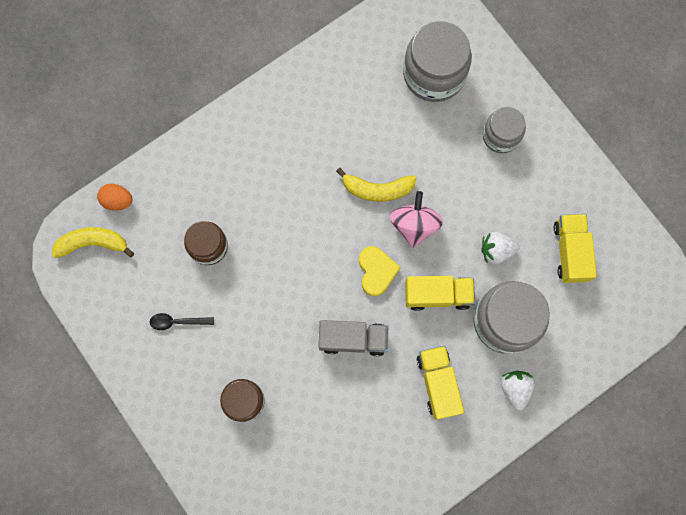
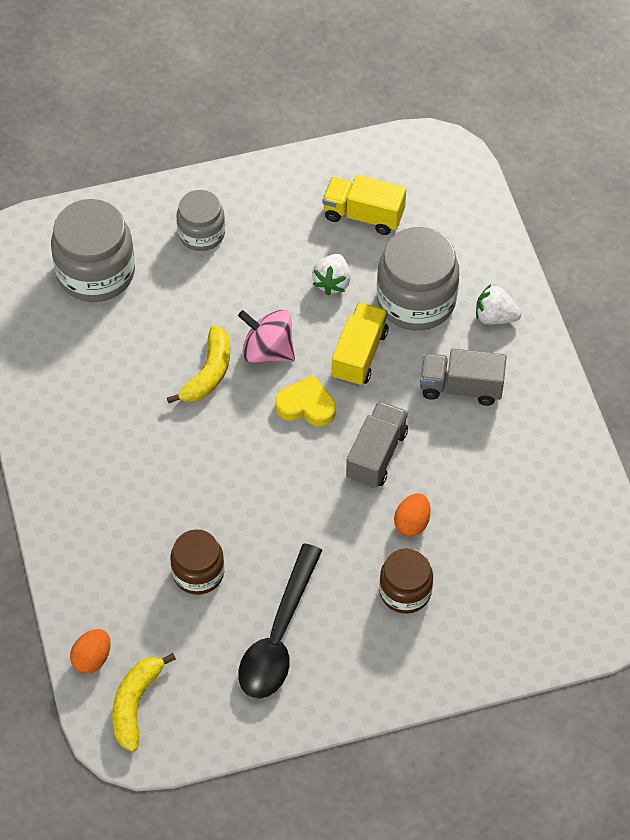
camera: 70 degrees left, 20 degrees down
black spoon [150,313,214,330] -> black spoon [238,544,322,699], size x2.14
yellow truck [417,346,464,420] -> grey truck [420,349,507,406]
none -> orange egg [394,493,430,537]

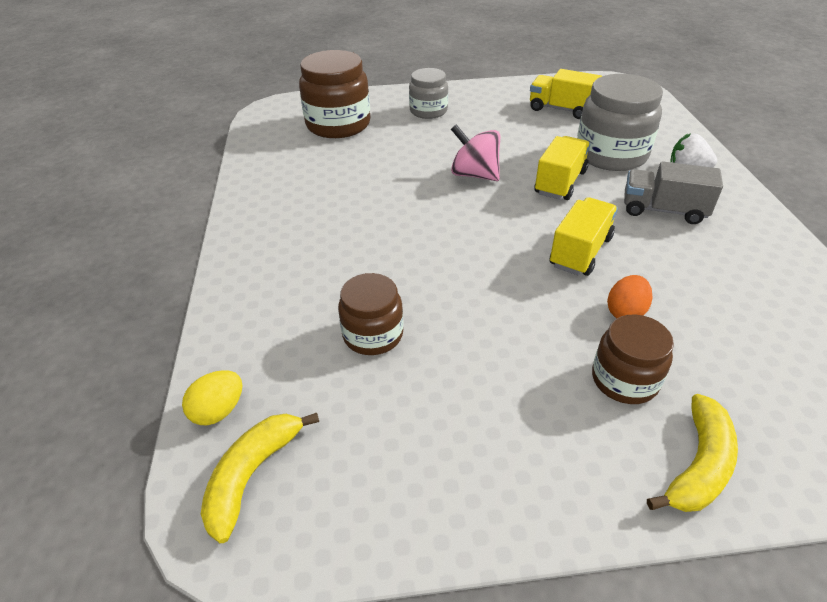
camera: 10 degrees right, 15 degrees down
grey jar [51,199,135,302] -> brown jar [299,50,370,138]
orange egg [70,629,111,673] -> yellow egg [182,370,243,425]
yellow banana [167,326,230,403] -> yellow banana moved to [647,394,738,512]
black spoon [238,544,322,699] -> none
yellow heart [275,375,336,426] -> none
white strawberry [312,254,351,295] -> none
grey truck [346,401,408,488] -> yellow truck [549,197,618,276]

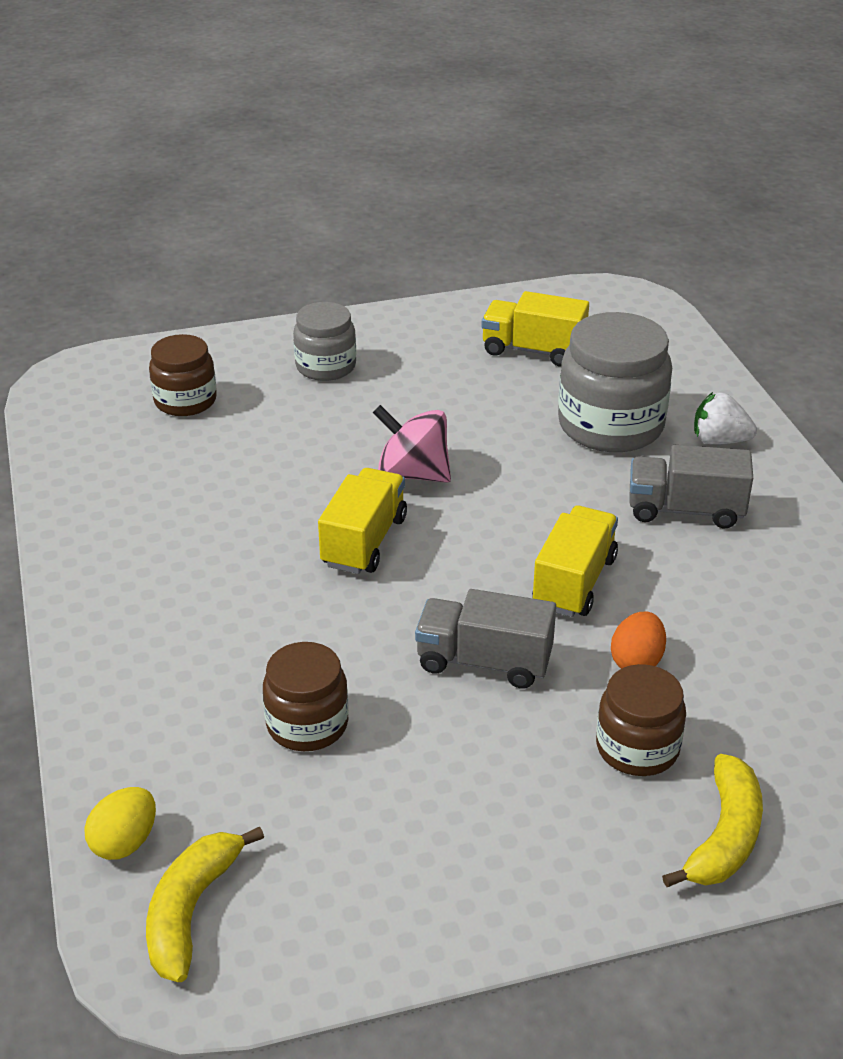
camera: 10 degrees left, 5 degrees down
brown jar [299,50,370,138] -> brown jar [149,334,217,416], size x0.60
yellow truck [534,136,590,200] -> yellow truck moved to [318,468,407,574]
none -> grey truck [415,589,556,689]

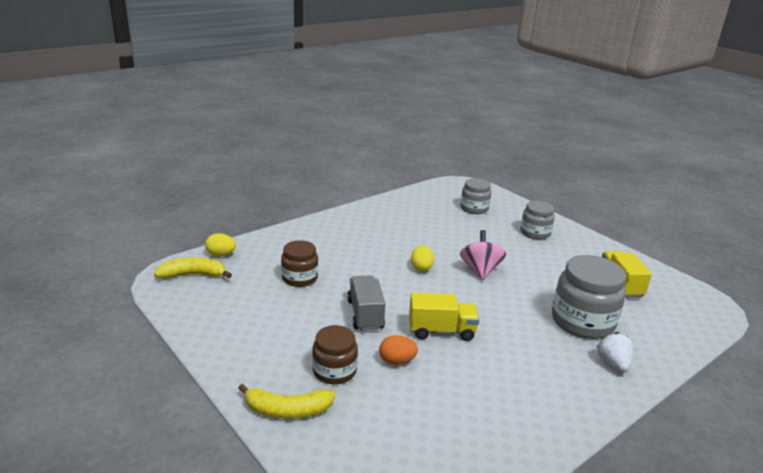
camera: 65 degrees right, 10 degrees down
brown jar [149,334,217,416] -> grey jar [460,178,491,214]
yellow truck [318,468,407,574] -> yellow egg [411,245,434,272]
grey truck [629,445,753,529] -> none

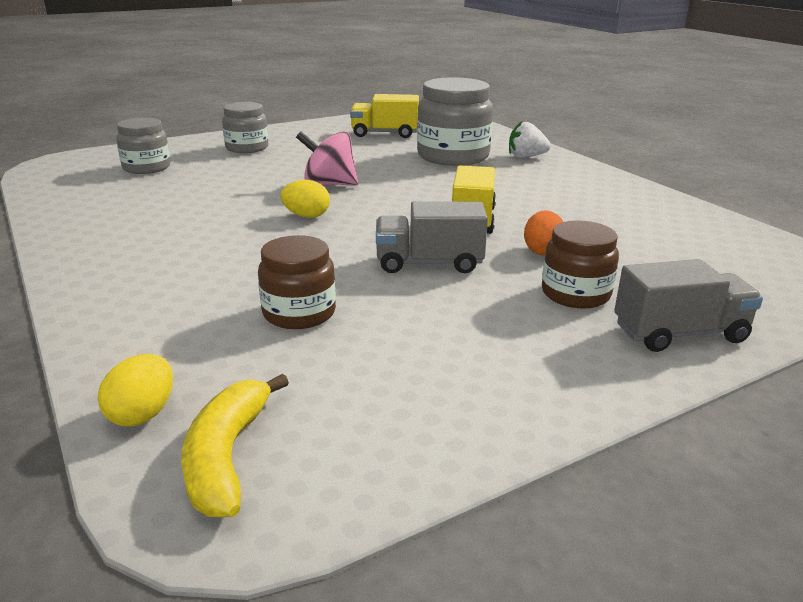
camera: 80 degrees left, 0 degrees up
yellow banana [238,384,335,419] -> grey truck [614,259,763,352]

